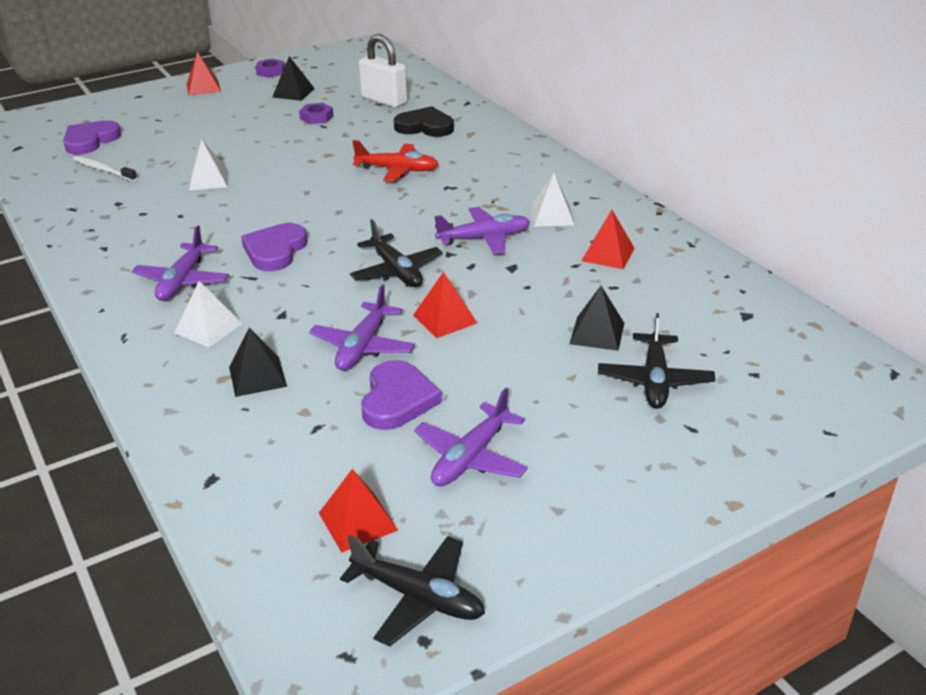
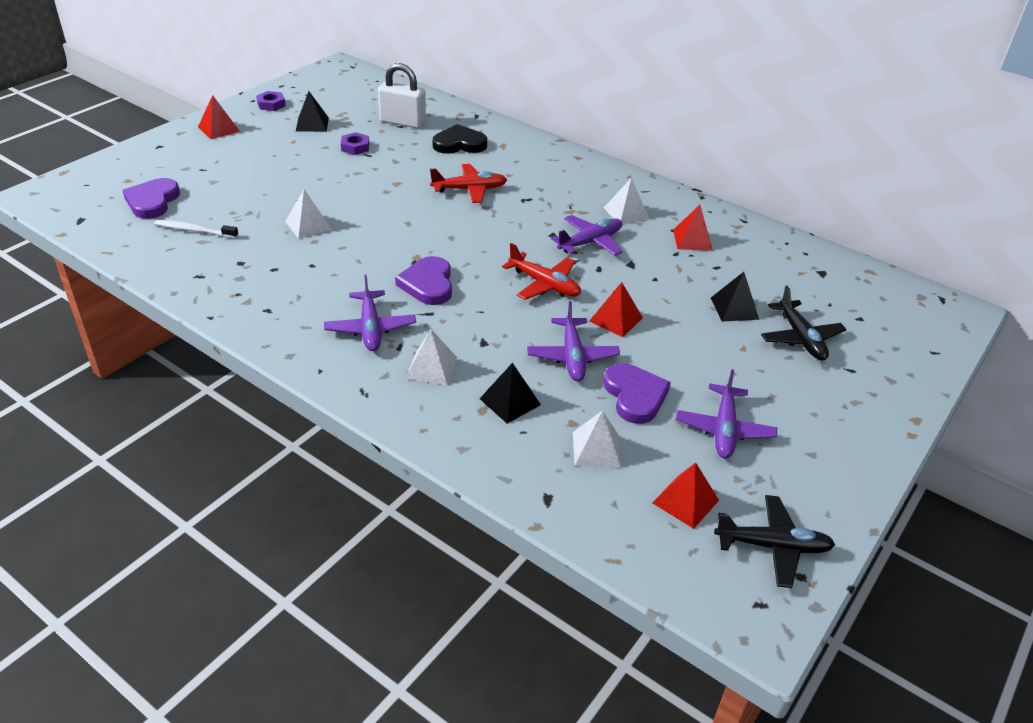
camera: 25 degrees left, 5 degrees up
black plane [350,219,443,287] -> red plane [502,243,581,300]
none -> white pyramid [573,410,621,468]

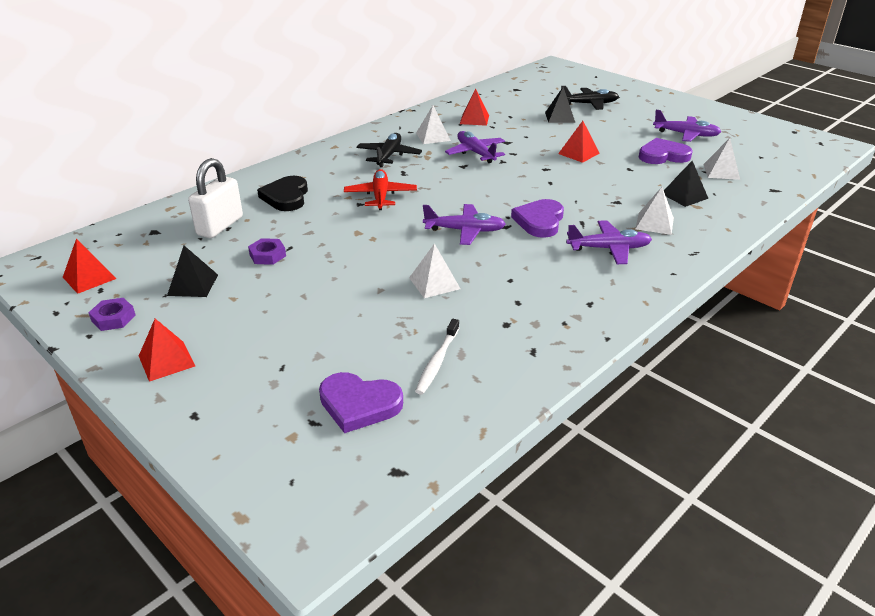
camera: 80 degrees left, 5 degrees down
purple heart [395,256,452,305] -> purple heart turned 105 degrees clockwise [511,199,564,238]
red plane [502,243,581,300] -> none
purple plane [527,301,620,381] -> purple plane moved to [423,204,506,245]
red pyramid [652,462,719,529] -> red pyramid moved to [63,238,116,294]
black plane [714,495,835,588] -> black plane moved to [356,133,422,167]

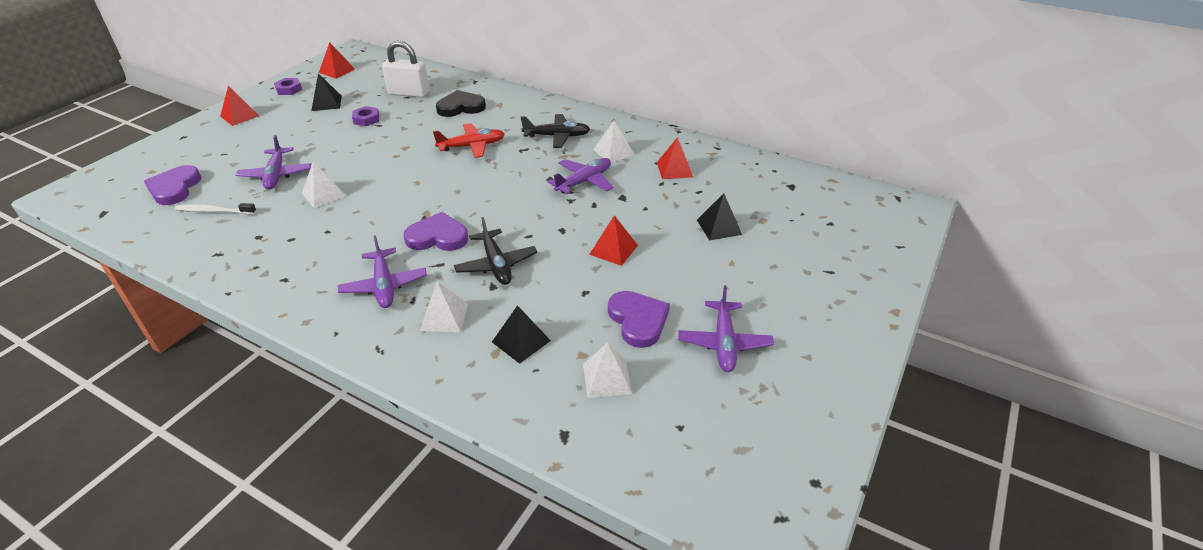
camera: 75 degrees right, 5 degrees up
purple plane [423,204,506,245] -> purple plane moved to [236,135,311,190]
black plane [561,86,619,110] -> black plane moved to [454,217,537,285]

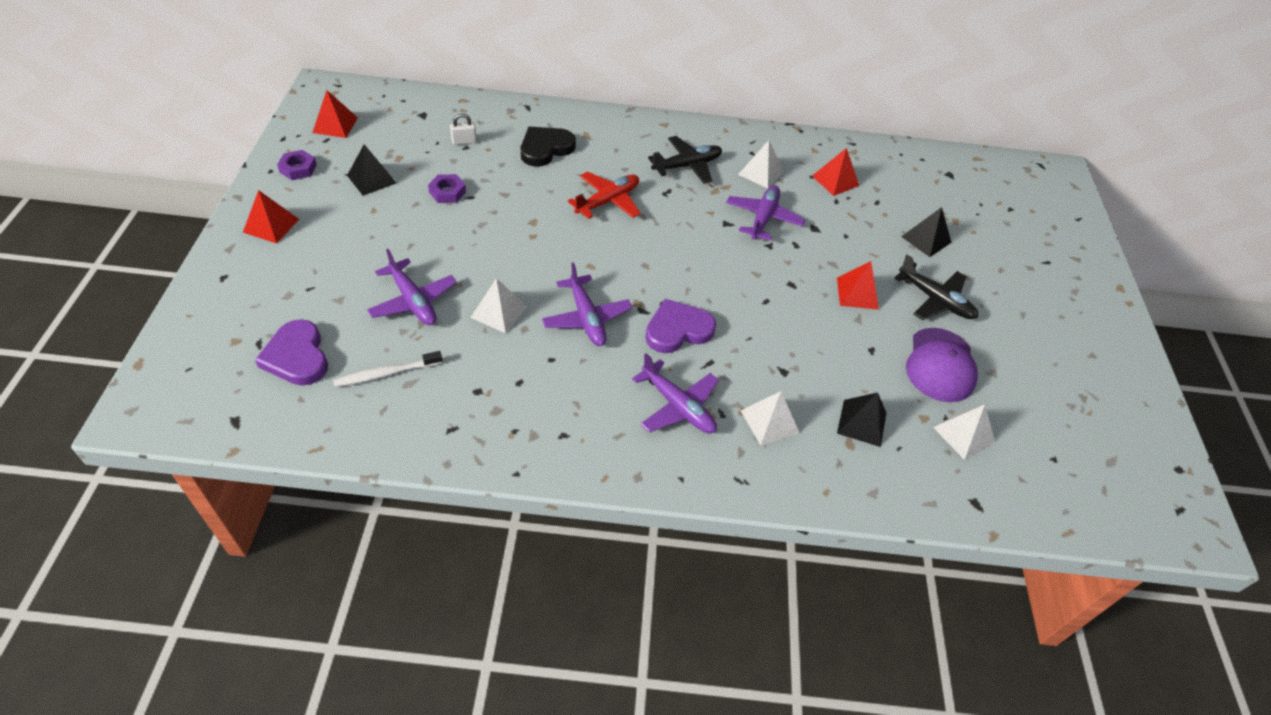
camera: 30 degrees left, 10 degrees up
white padlock [382,40,429,98] -> white padlock [450,113,477,145], size x0.47
black plane [454,217,537,285] -> black plane moved to [894,255,978,320]
purple heart [608,291,670,348] -> purple cap [906,328,978,402]
purple plane [678,286,774,372] -> purple plane moved to [542,262,632,346]

